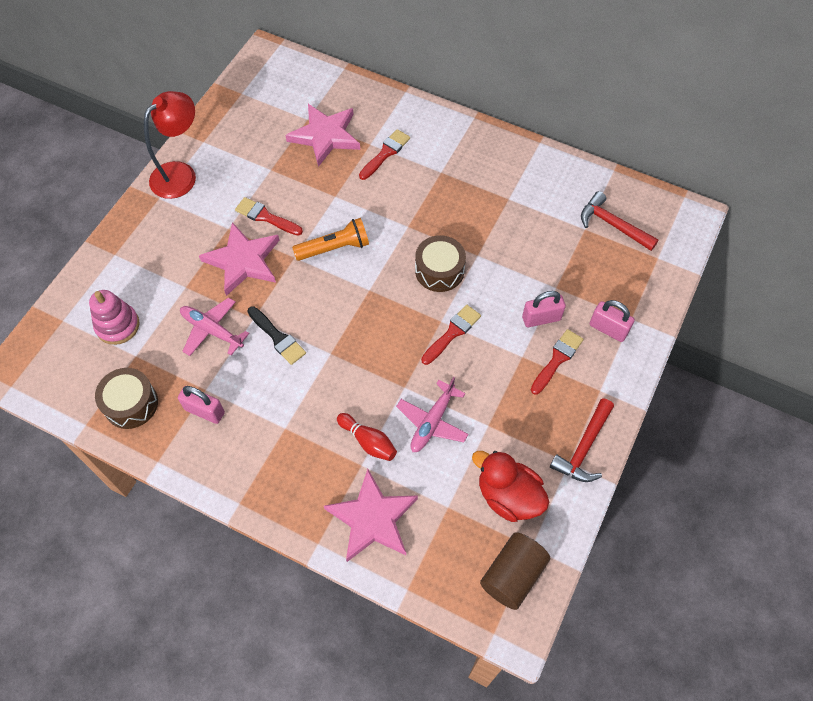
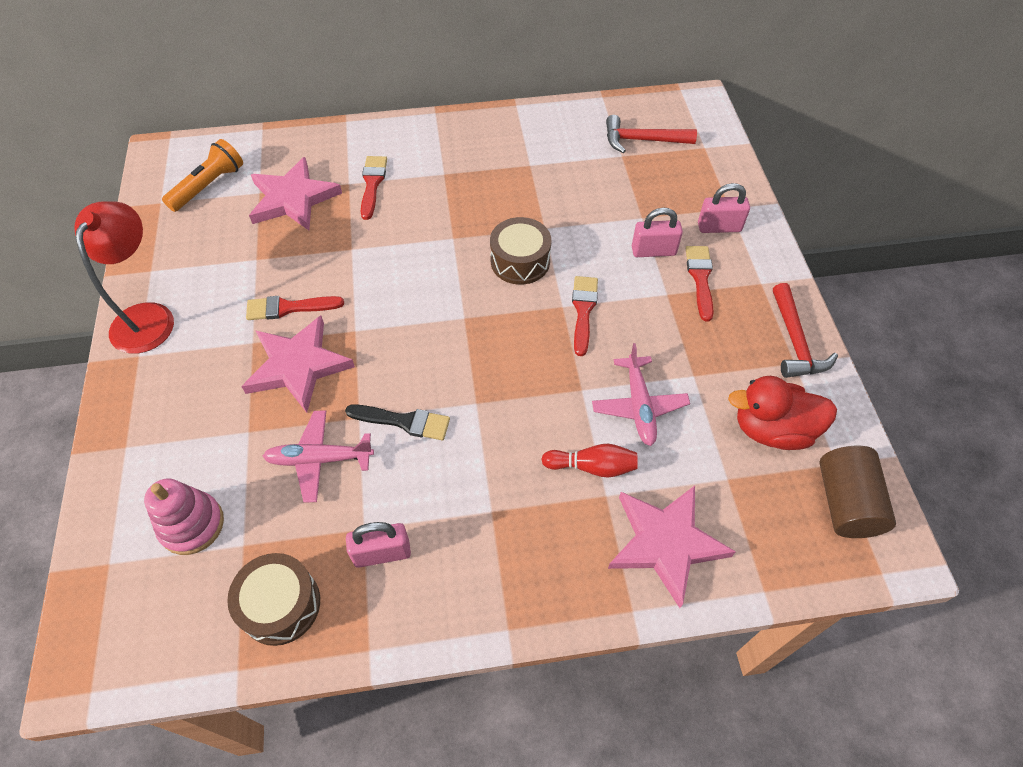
camera: 35 degrees left, 5 degrees down
orange flashlight [292,218,369,261] -> orange flashlight moved to [162,139,243,212]
pink padlock [522,291,566,327] -> pink padlock turned 45 degrees clockwise [632,208,683,257]

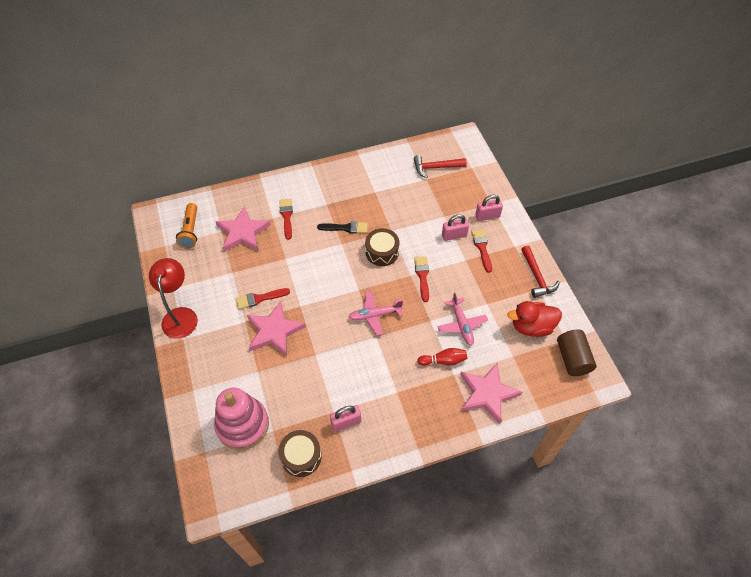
camera: 10 degrees left, 0 degrees up
pink stacking toy [144,479,224,555] -> pink stacking toy [214,388,269,450], size x1.57
orange flashlight [162,139,243,212] -> orange flashlight turned 150 degrees clockwise [176,203,197,249]
pink plane [263,410,374,503] -> pink plane moved to [349,291,403,336]
black brush [345,404,450,440] -> black brush moved to [317,221,368,234]

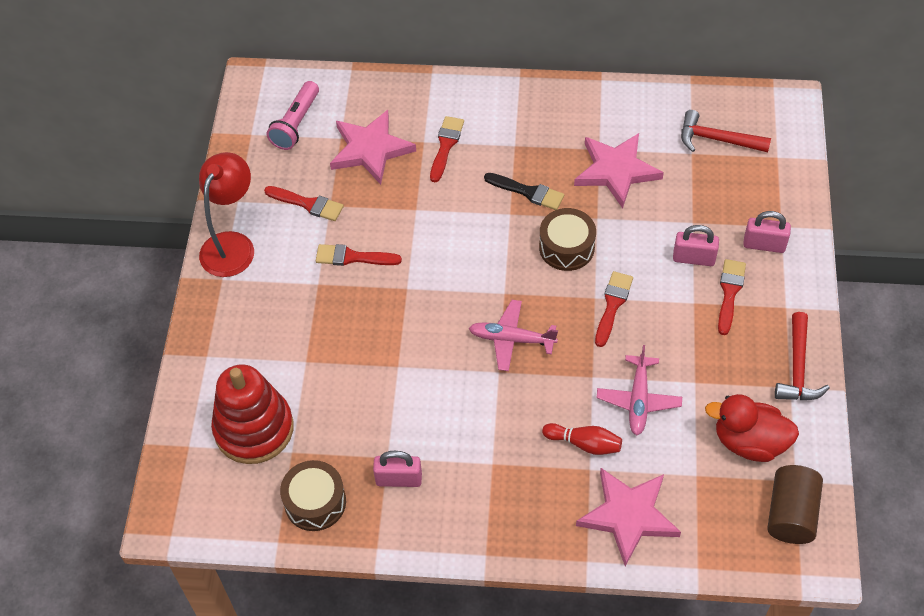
camera: 25 degrees right, 0 degrees up
orange flashlight [176,203,197,249] -> pink flashlight [266,81,319,150]
pink stacking toy [214,388,269,450] -> red stacking toy [211,364,294,464]
pink star [247,301,306,356] -> pink star moved to [574,133,664,208]
none -> red brush [264,186,344,221]

